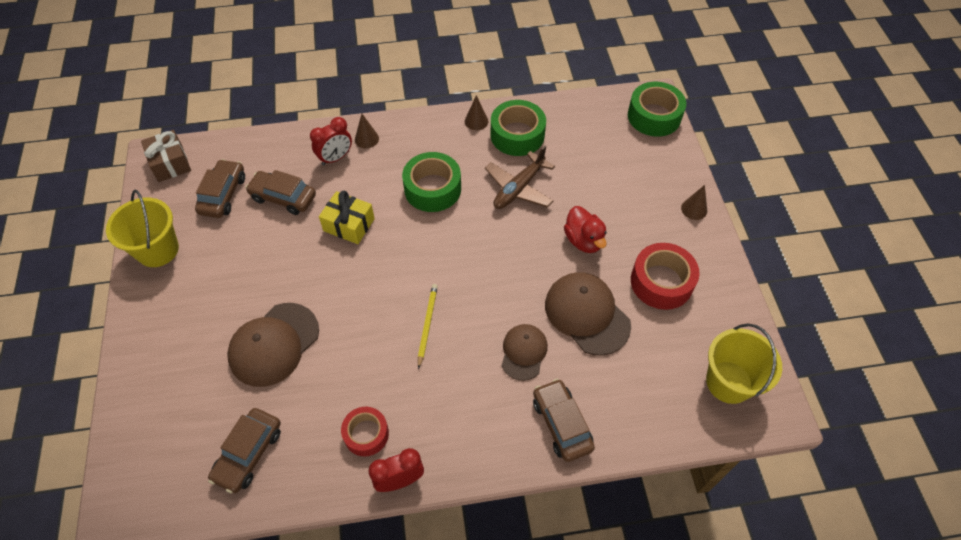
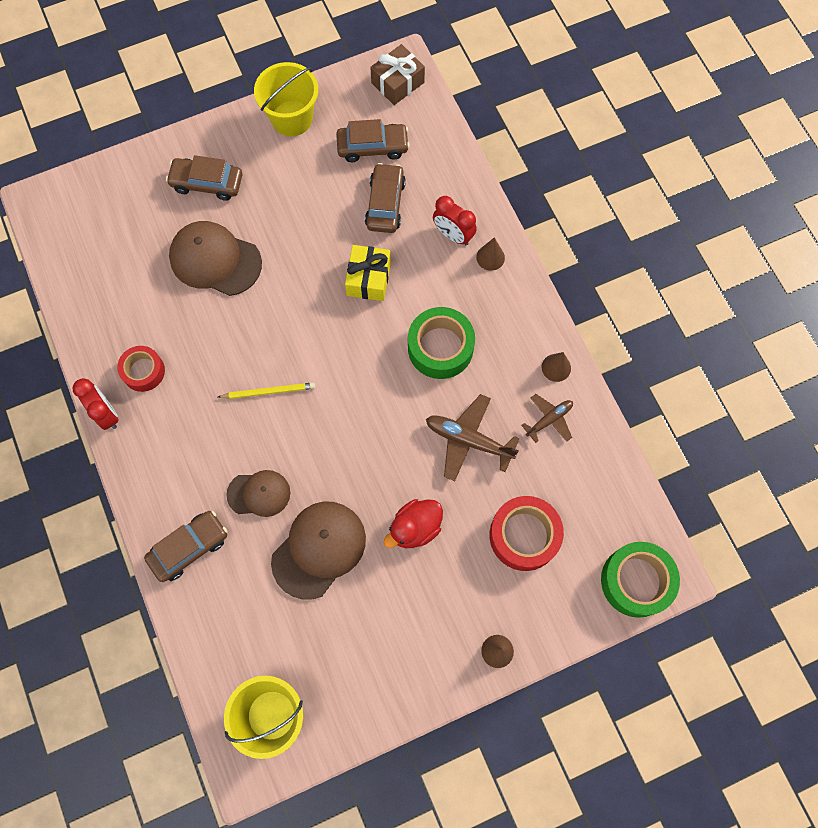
camera: 75 degrees right, 15 degrees up
brown car [208,408,281,493] -> brown car moved to [166,155,242,201]
green tape [490,100,546,156] -> brown plane [521,394,573,443]
red tape [631,243,700,310] -> red tape moved to [489,496,564,571]

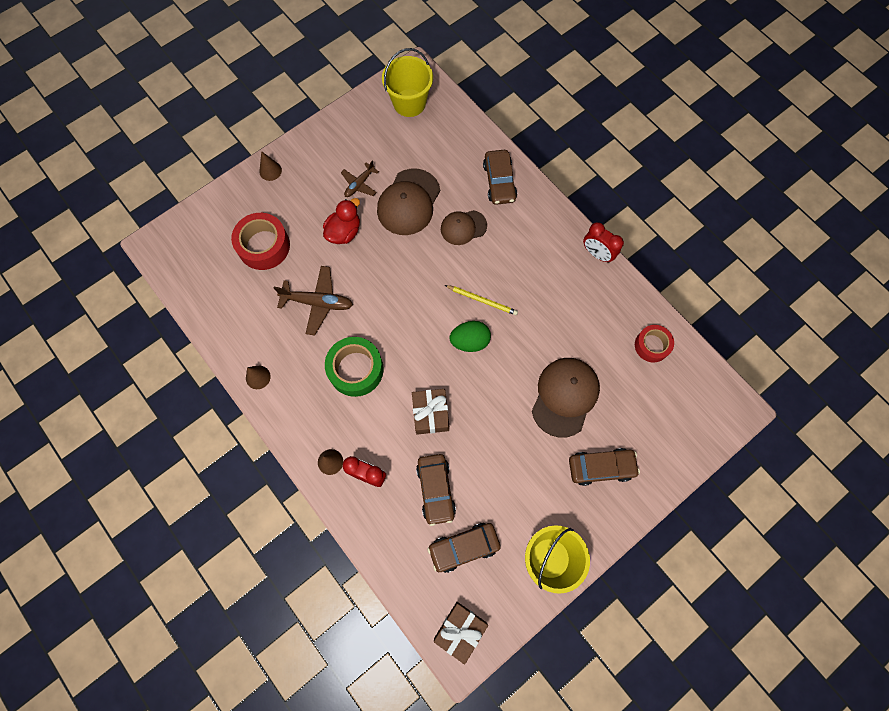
camera: 165 degrees right, 0 degrees up
red tape [117,346,165,392] -> red tape moved to [635,325,674,362]
brown car [144,511,227,582] -> brown car turned 45 degrees counterclockwise [483,150,517,205]
brown cap [169,221,262,296] -> brown cap turned 75 degrees counterclockwise [532,358,600,437]
yellow pencil [218,382,315,399] -> yellow pencil turned 135 degrees counterclockwise [445,285,518,315]
yellow gift [345,245,391,301] -> brown gift [412,389,449,435]
brown plane [521,394,573,443] -> brown plane moved to [341,160,379,197]
green tape [601,542,680,618] -> none
none -> green egg [450,321,491,352]

